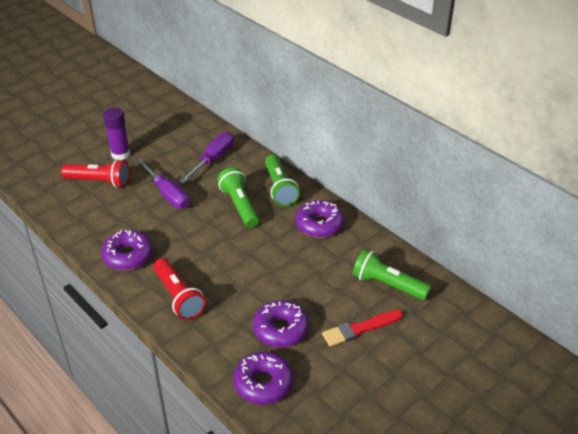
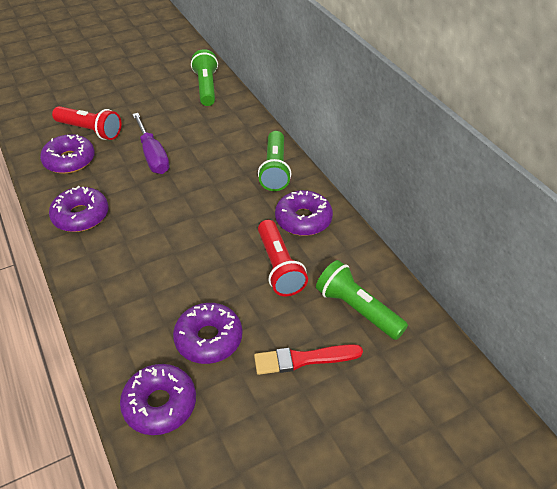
camera: 15 degrees right, 5 degrees up
purple glue stick [103,107,130,160] -> none
red flashlight [154,258,206,320] -> red flashlight moved to [258,220,308,296]
purple screwdriver [180,132,234,183] -> none
green flashlight [217,167,259,228] -> green flashlight moved to [191,49,218,106]
none -> purple donut [40,134,95,174]

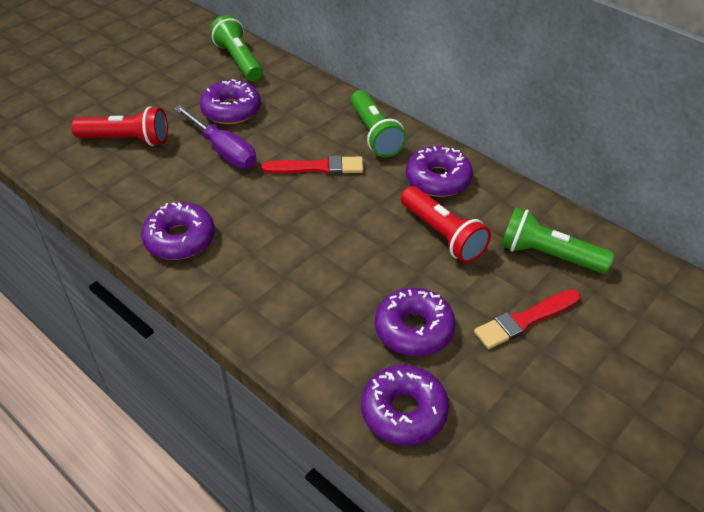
camera: 20 degrees left, 0 degrees up
purple donut [40,134,95,174] -> purple donut moved to [200,79,261,124]
none -> red brush [261,155,363,175]

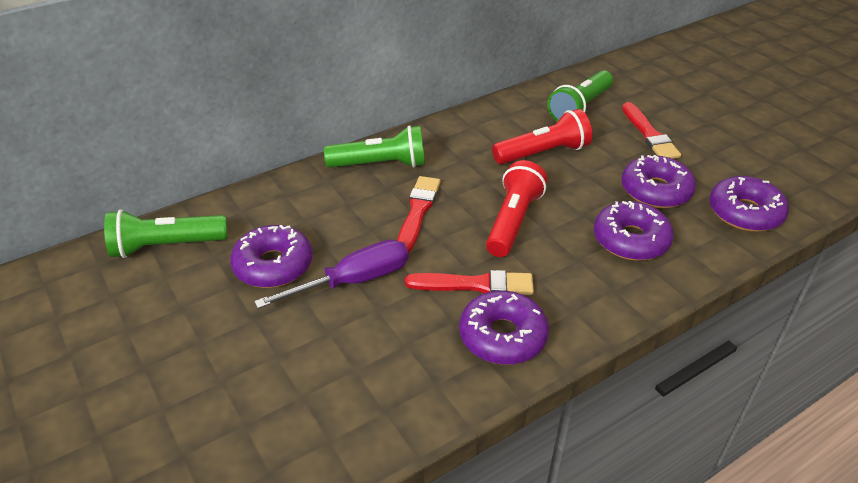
camera: 75 degrees left, 5 degrees down
red flashlight [71,106,168,146] -> red flashlight moved to [486,160,547,257]
purple donut [406,146,473,197] -> purple donut moved to [594,201,674,261]
none -> red brush [405,270,534,295]

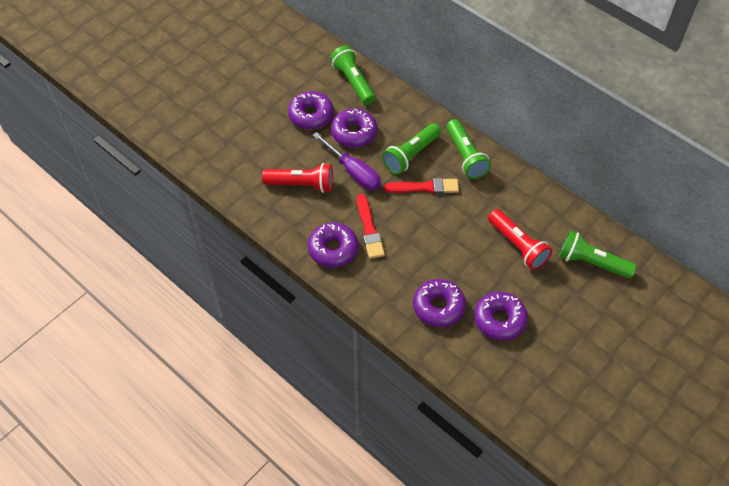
camera: 75 degrees right, 15 degrees up
red flashlight [486,160,547,257] -> red flashlight moved to [262,163,333,193]
red brush [622,102,681,159] -> none
purple donut [709,176,789,232] -> purple donut moved to [288,91,334,129]
none -> green flashlight [382,123,441,174]

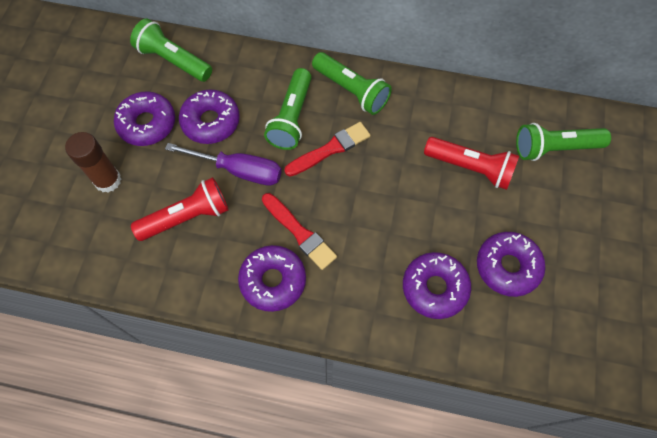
camera: 30 degrees left, 10 degrees up
none -> brown glue stick [65,132,121,192]

